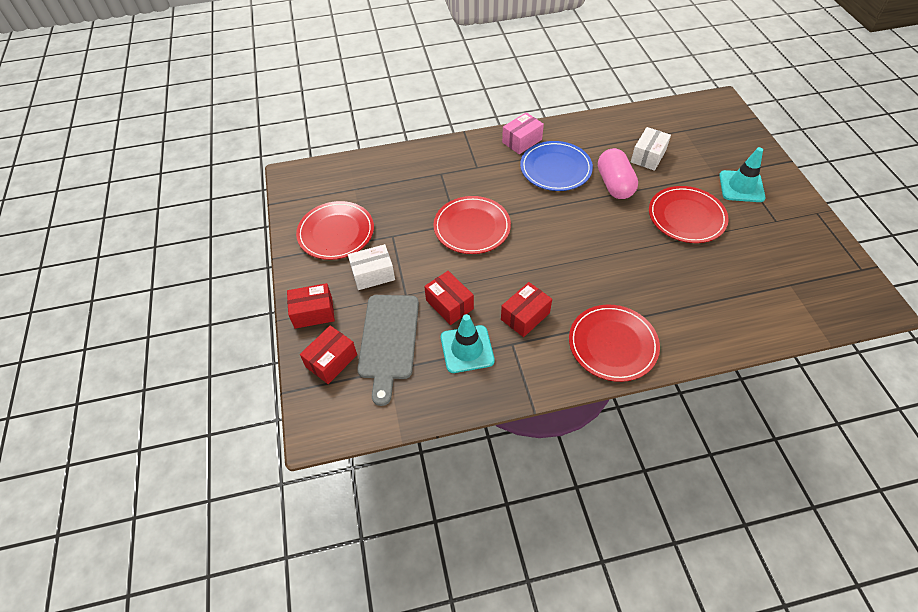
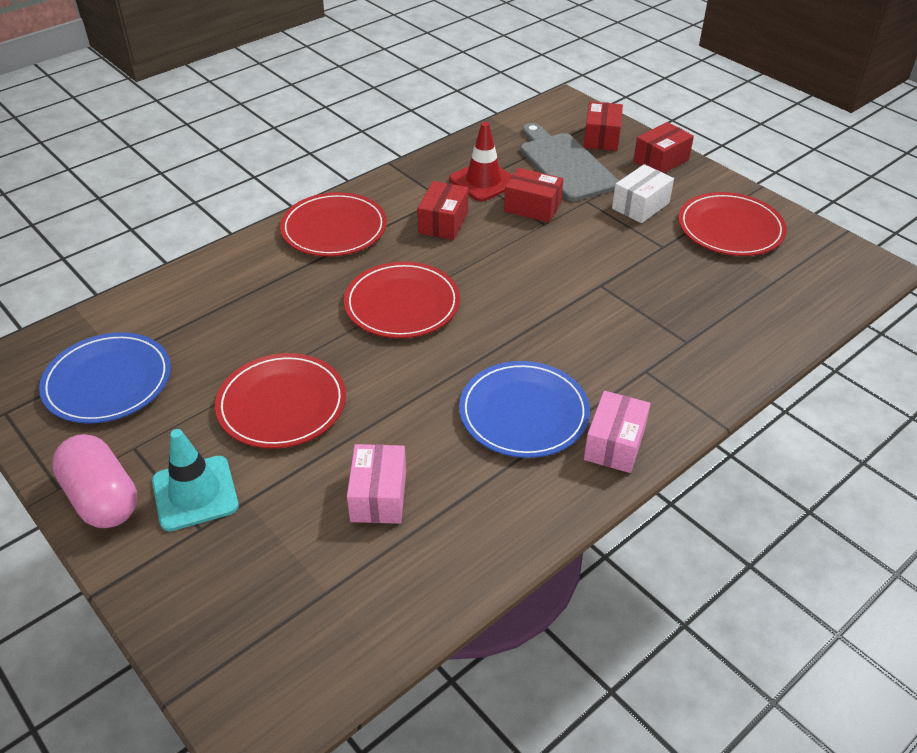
camera: 150 degrees right, 10 degrees down
red plate [434,196,511,254] -> red plate moved to [344,262,460,338]
turquoise traffic cone [441,314,495,373] -> red traffic cone [449,122,512,201]
pink capsule [598,148,638,199] -> pink capsule moved to [52,434,137,528]
white box [631,127,671,171] -> pink box [347,444,406,524]
none -> blue plate [39,332,171,424]

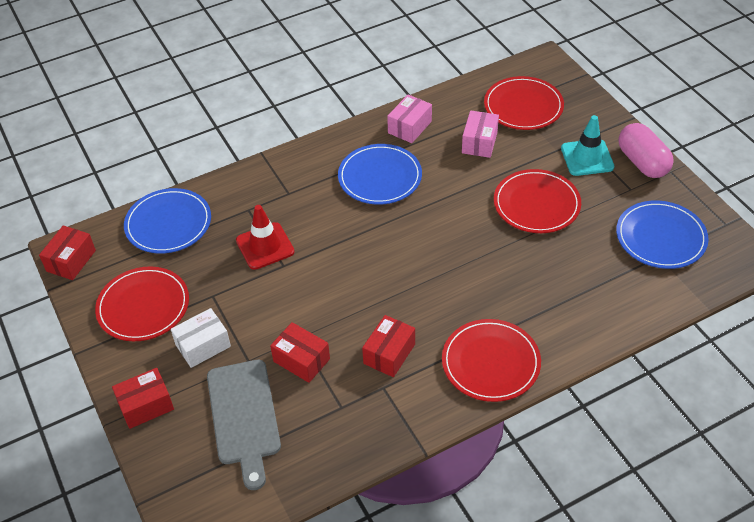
camera: 165 degrees left, 5 degrees up
red plate [344,262,460,338] -> red plate moved to [484,76,564,130]
red traffic cone [449,122,512,201] -> red traffic cone moved to [236,205,295,270]
red box [584,101,623,151] -> red box moved to [39,225,96,280]
pink box [584,391,651,473] -> pink box moved to [387,95,432,143]
none -> blue plate [124,188,211,254]

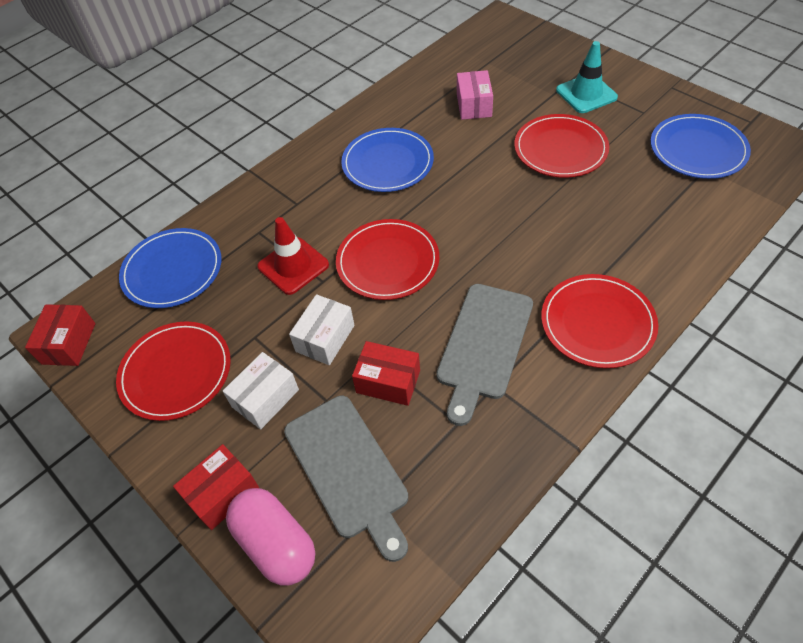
camera: 15 degrees left, 5 degrees up
red box [362,315,415,377] -> grey cutting board [436,284,533,426]
pink box [387,95,432,143] -> none
red plate [484,76,564,130] -> red plate moved to [336,219,439,300]
pink capsule [619,123,674,178] -> pink capsule moved to [226,488,315,586]
none -> white box [289,294,355,365]

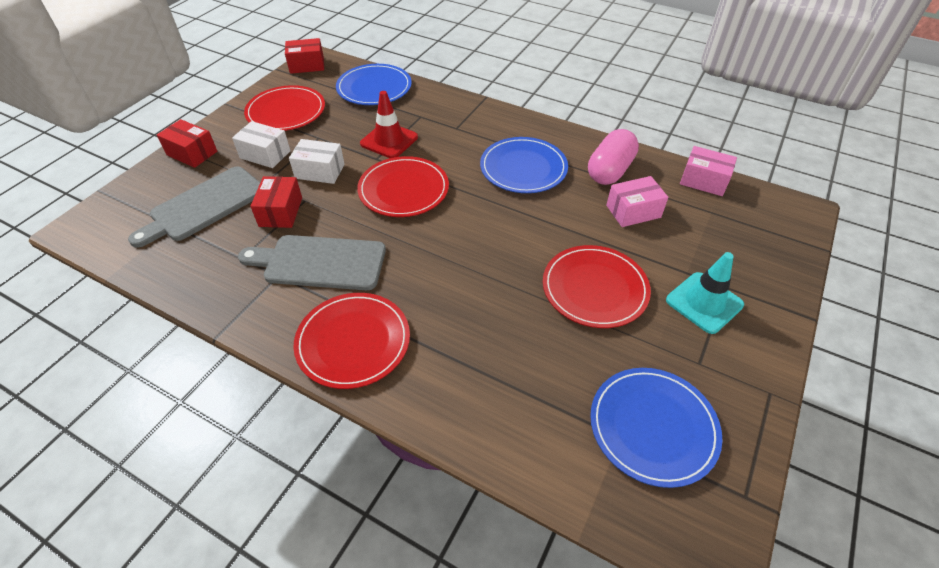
camera: 70 degrees right, 5 degrees down
pink capsule [226,488,315,586] -> pink capsule moved to [588,129,639,185]
none -> pink box [680,146,737,196]

